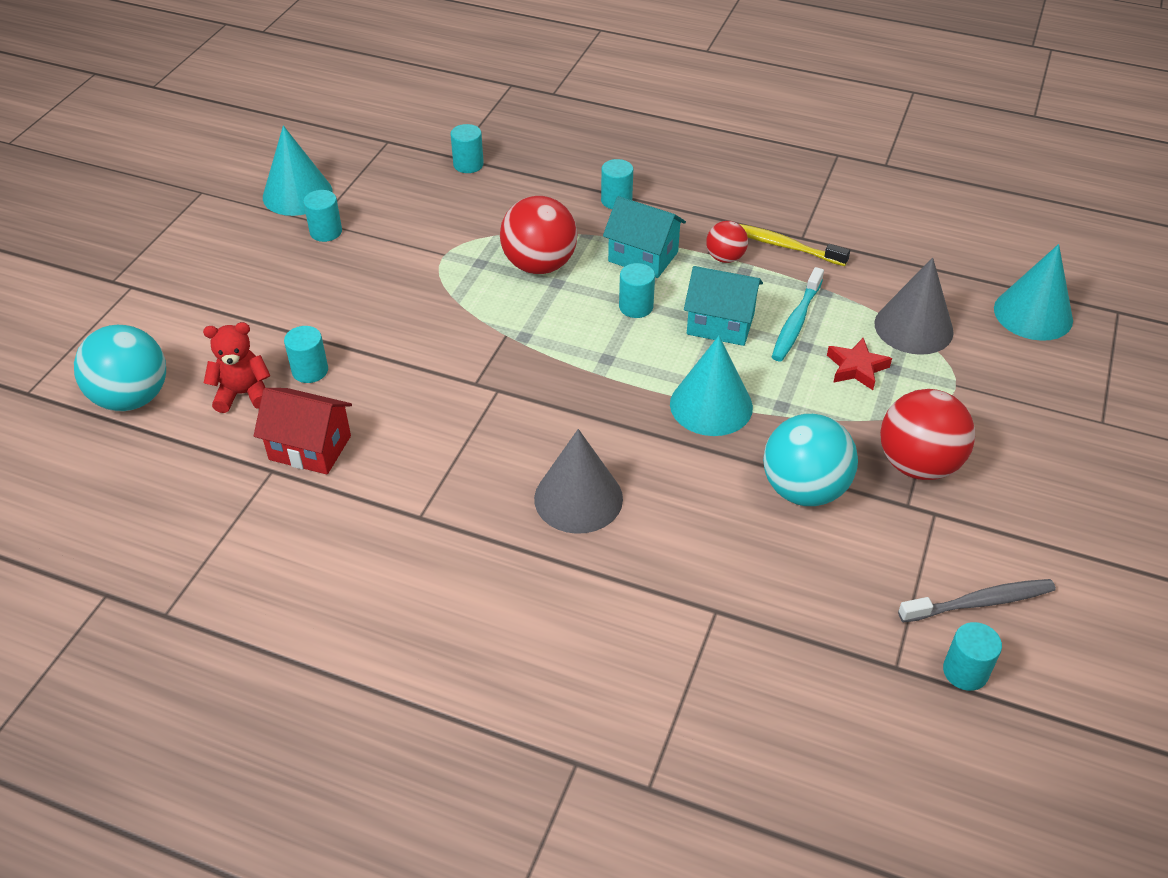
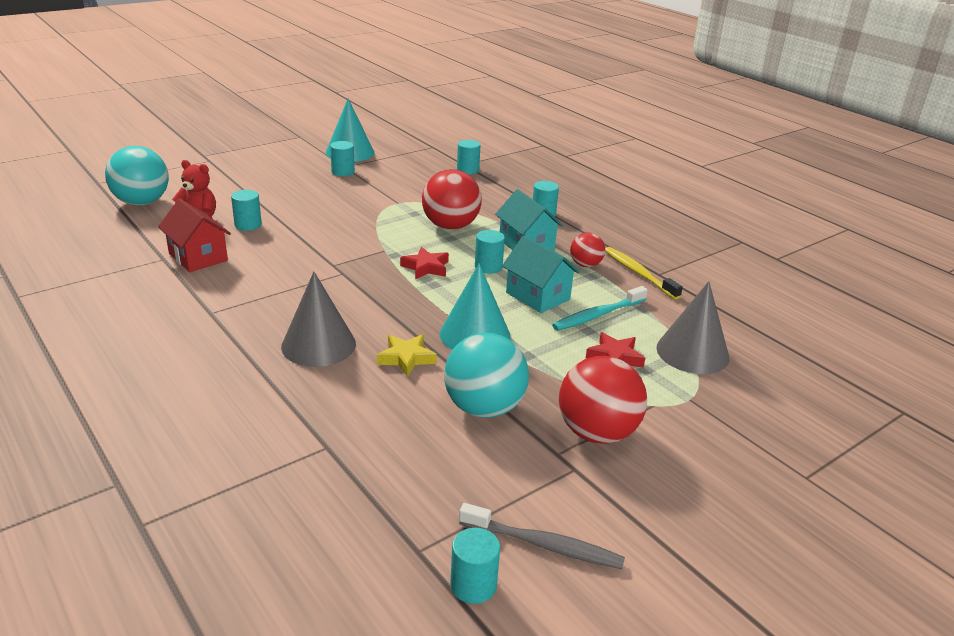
camera: 30 degrees right, 15 degrees down
turquoise cone [994,244,1073,341] -> none
none -> yellow star [377,334,437,377]
none -> red star [400,247,449,279]

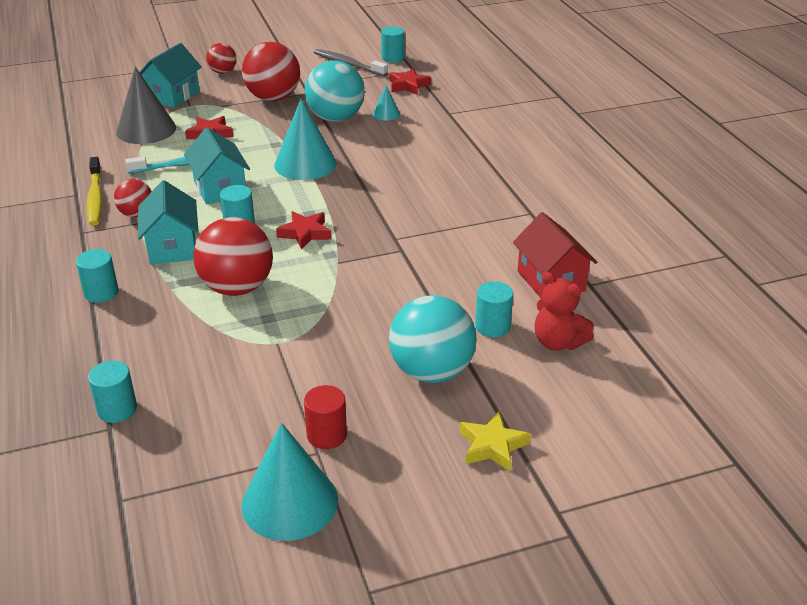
camera: 160 degrees left, 5 degrees up
turquoise ball [105,146,169,206] -> turquoise ball moved to [389,295,477,383]
grey cone [281,272,356,367] -> none
turquoise cylinder [330,141,355,176] -> red cylinder [304,385,347,449]
yellow star [377,334,437,377] -> yellow star moved to [459,411,531,472]
none -> turquoise house [140,43,202,108]
none -> red ball [206,43,237,74]
none -> turquoise cone [373,86,400,121]
none -> red star [389,69,431,95]

